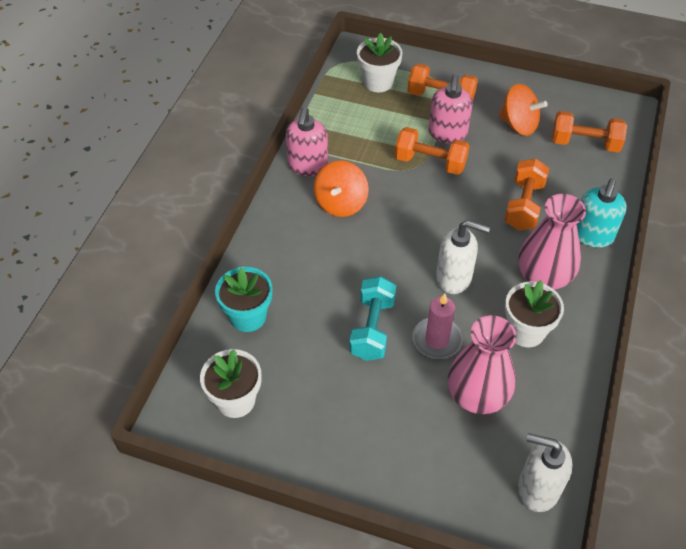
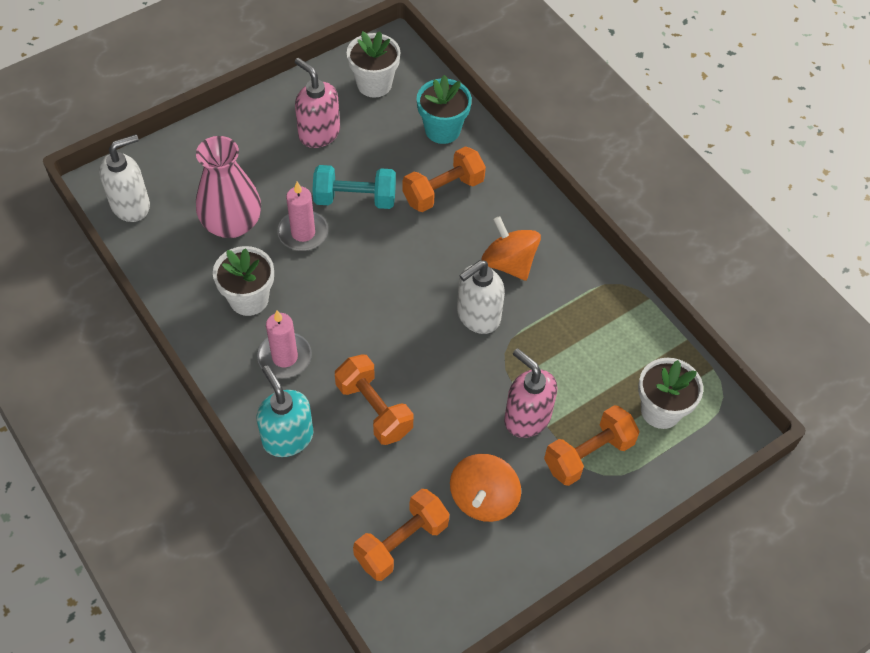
camera: 125 degrees right, 5 degrees up
pink soap dispenser [286,107,328,176] -> pink soap dispenser moved to [295,58,340,148]
turquoise dumbbell [349,276,396,361] -> turquoise dumbbell turned 45 degrees counterclockwise [312,165,396,209]
orange dumbbell [395,127,469,175] -> orange dumbbell moved to [402,146,486,212]
white soap dispenser [436,220,490,294] -> white soap dispenser moved to [457,260,505,334]
orange spinning top [499,84,548,136] -> orange spinning top turned 45 degrees counterclockwise [450,454,521,522]
pink vase [518,194,586,290] -> pink candle [257,311,312,378]

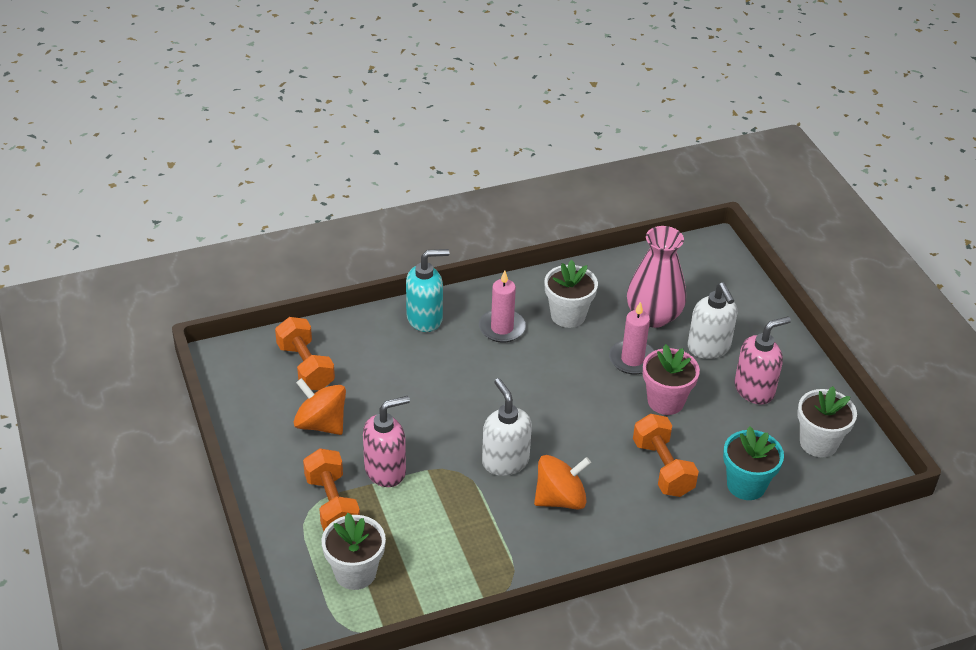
camera: 105 degrees right, 15 degrees down
white soap dispenser [99,134,150,222] -> white soap dispenser moved to [688,282,737,359]
turquoise dumbbell [312,165,396,209] -> pink flower pot [643,344,700,415]
orange dumbbell [335,354,413,445] -> none

